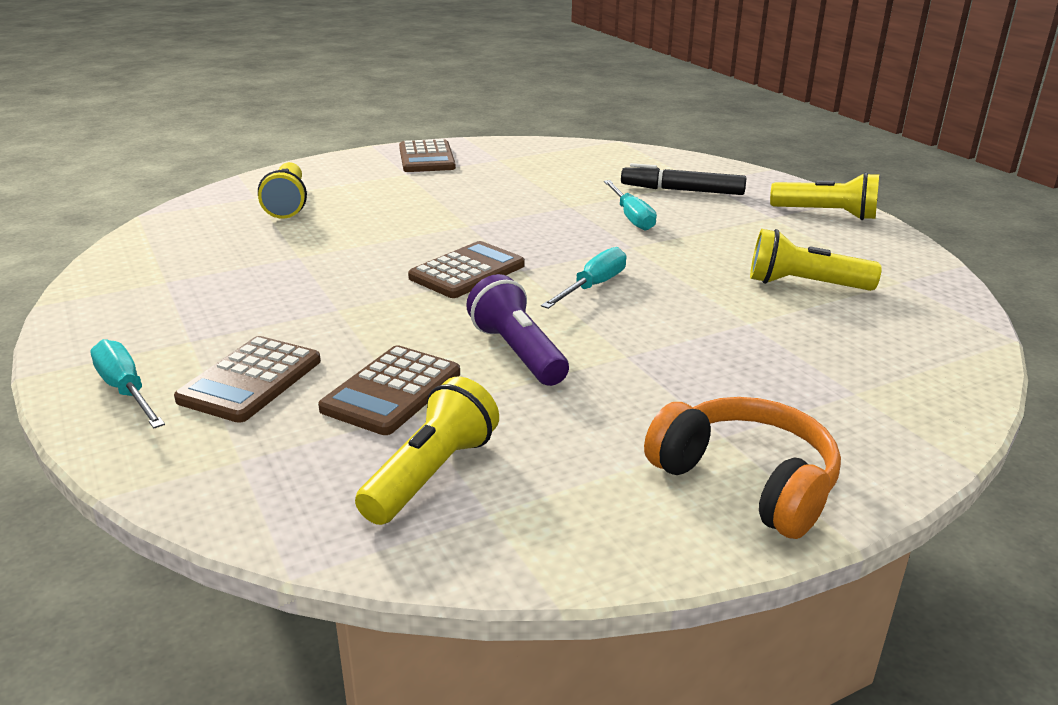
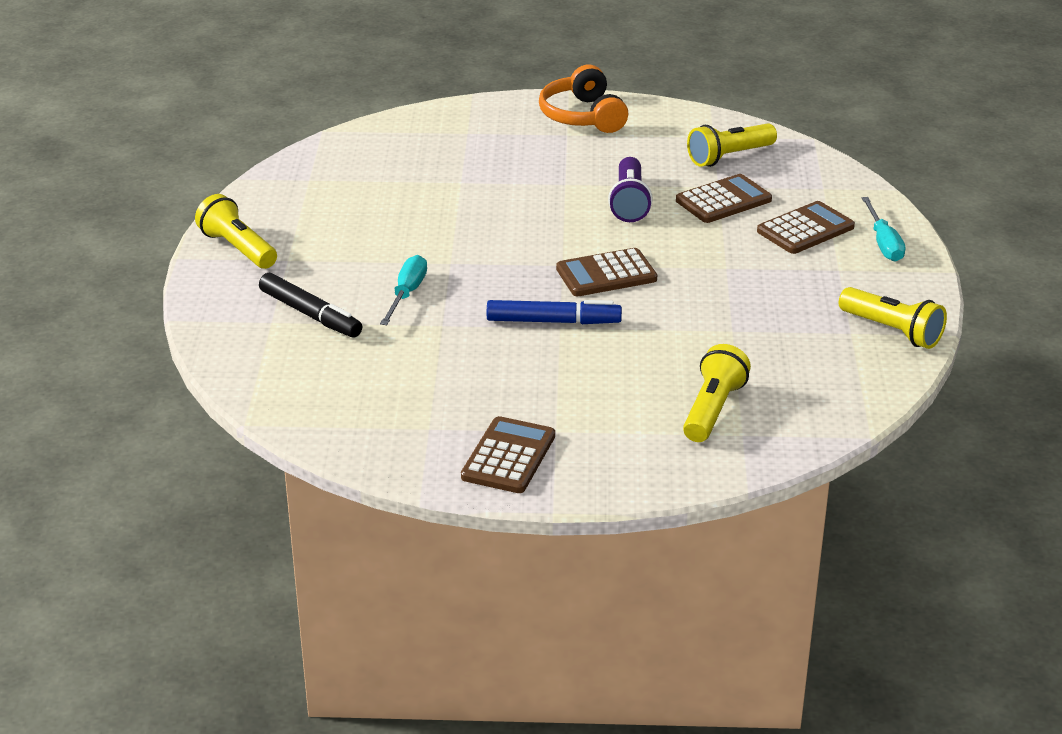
camera: 150 degrees left, 5 degrees up
turquoise screwdriver [541,247,626,309] -> none
yellow flashlight [750,229,882,291] -> yellow flashlight moved to [839,287,947,349]
none -> blue marker [487,300,622,324]

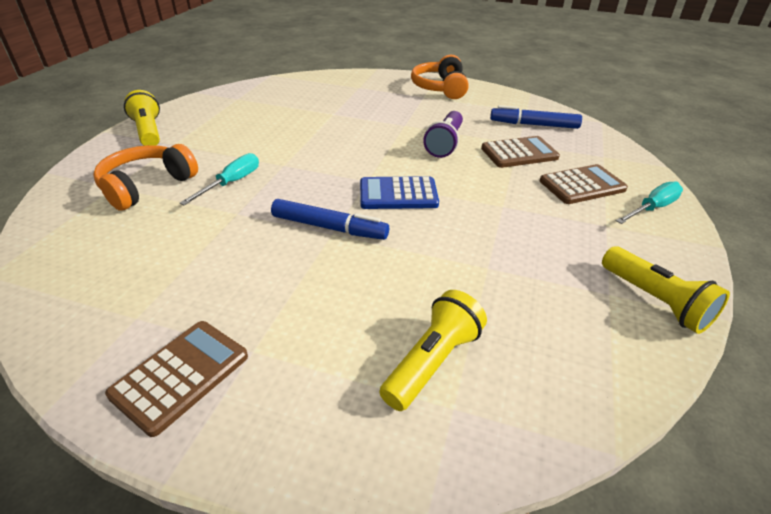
camera: 15 degrees right, 5 degrees up
black marker [259,273,362,338] -> orange headphones [93,144,198,211]
brown calculator [556,248,657,296] -> blue calculator [360,176,439,209]
yellow flashlight [687,123,777,167] -> blue marker [490,105,582,129]
turquoise screwdriver [862,197,906,262] -> turquoise screwdriver turned 135 degrees counterclockwise [616,181,683,224]

